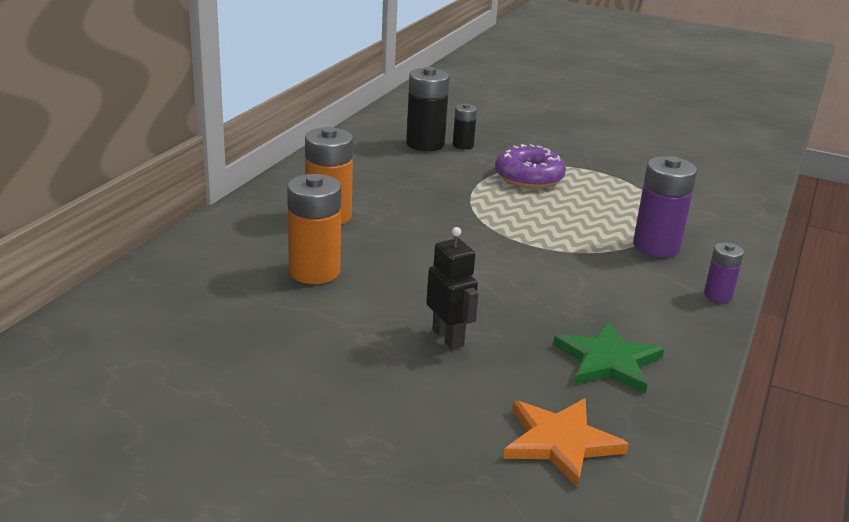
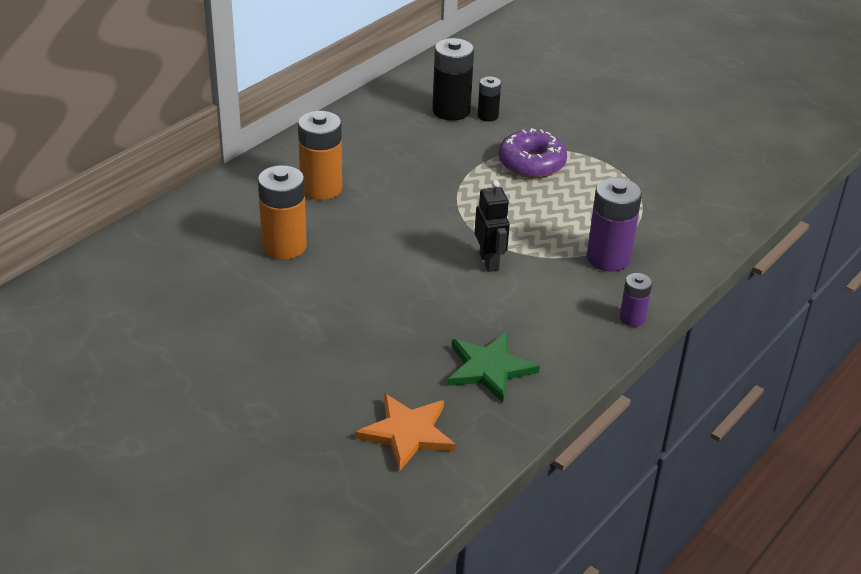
camera: 15 degrees right, 10 degrees up
black robot [426,227,479,350] -> black robot moved to [475,180,510,272]

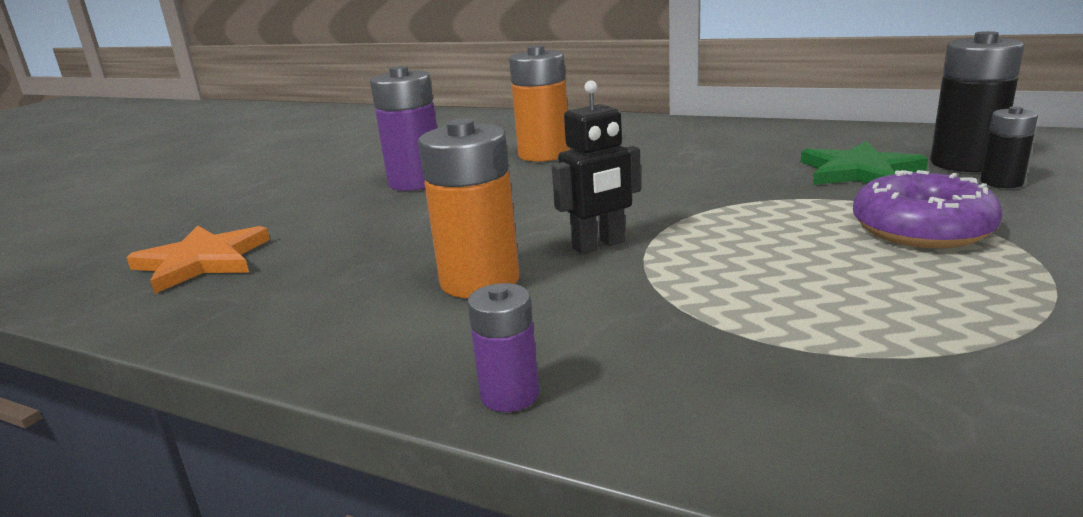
camera: 80 degrees right, 15 degrees down
orange battery [298,111,342,200] -> orange battery moved to [418,118,519,298]
green star [448,332,540,403] -> green star moved to [801,141,928,185]
purple battery [587,178,642,271] -> purple battery moved to [370,66,437,191]

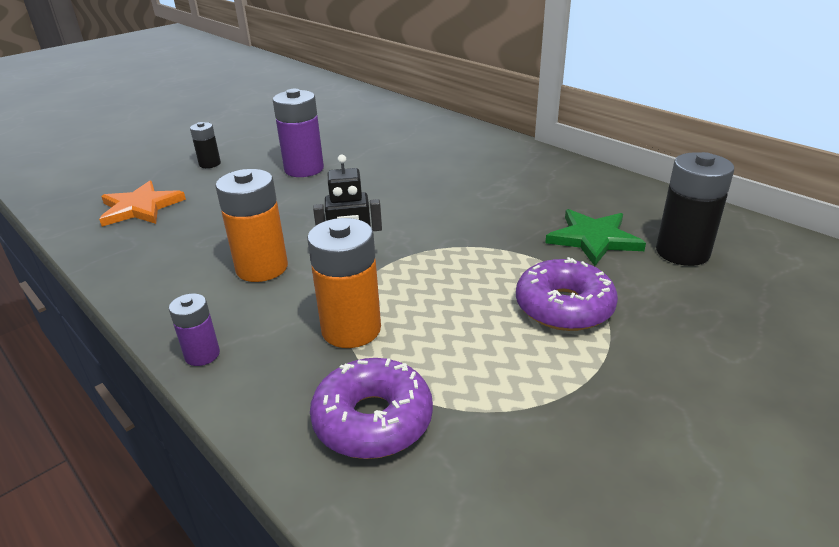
camera: 20 degrees right, 10 degrees up
orange battery [509,45,570,162] -> orange battery moved to [307,218,381,348]
black battery [981,106,1038,188] -> black battery moved to [190,122,221,168]
none -> purple donut [310,358,433,459]

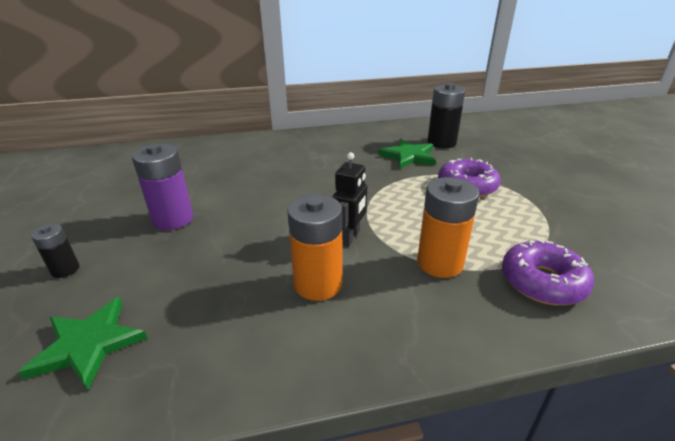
camera: 60 degrees left, 0 degrees up
orange star [99,181,186,227] -> green star [18,297,147,390]
purple battery [169,293,220,366] -> none

